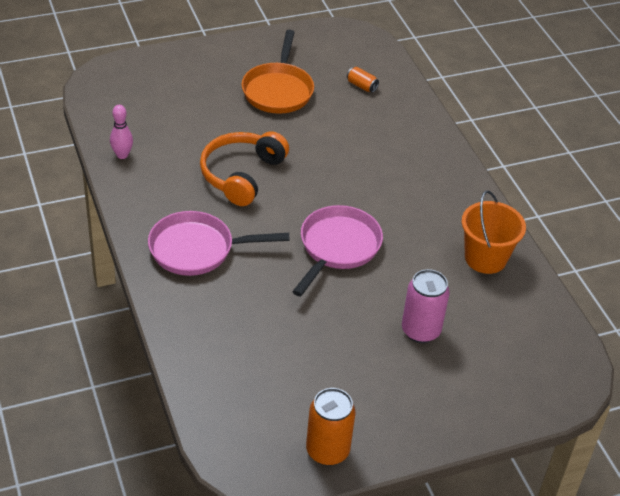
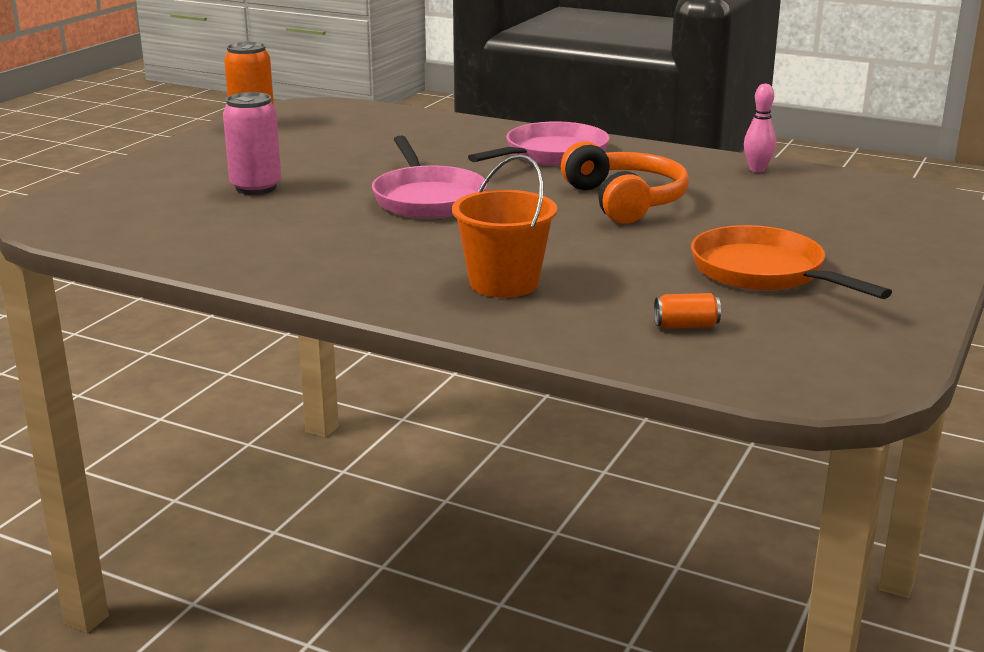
camera: 140 degrees right, 20 degrees down
orange bucket [461,190,526,274] -> orange bucket moved to [452,154,557,298]

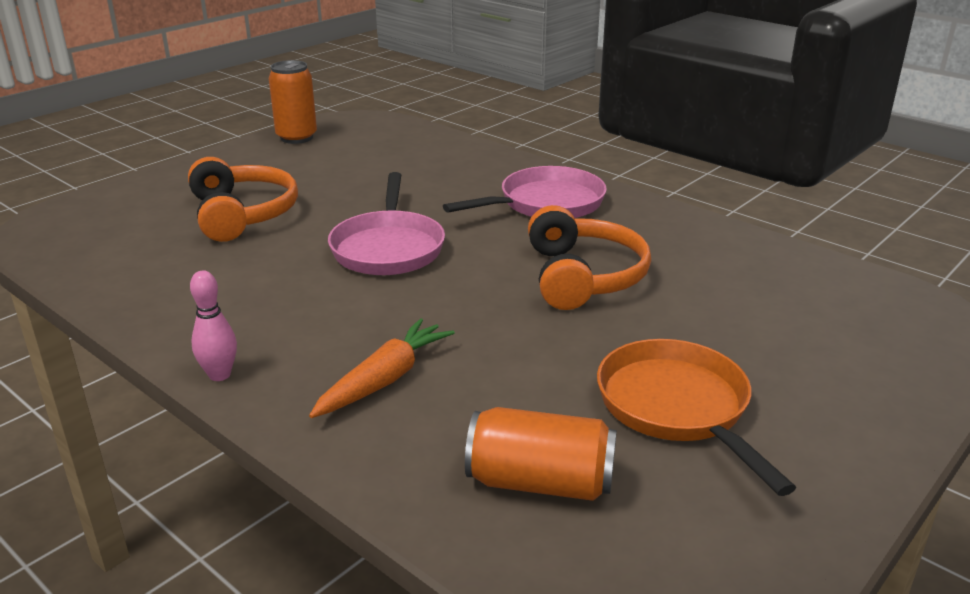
camera: 15 degrees right, 5 degrees up
pink can [223,92,281,195] -> orange headphones [188,157,298,242]
orange bucket [452,154,557,298] -> orange carrot [309,318,455,418]
orange can [654,293,721,329] -> orange can [465,407,617,501], size x1.95
pink bowling pin [744,84,776,172] -> pink bowling pin moved to [190,270,237,381]

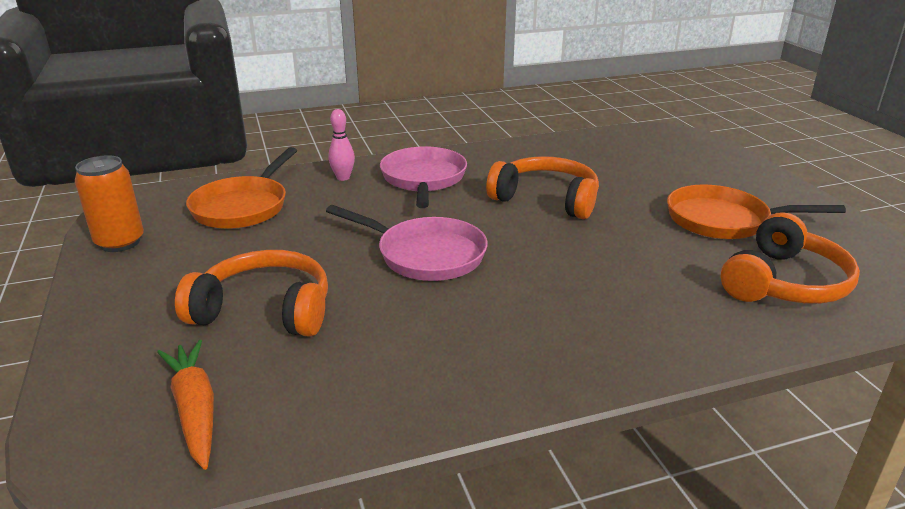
camera: 60 degrees left, 0 degrees up
pink bowling pin [190,270,237,381] -> pink bowling pin moved to [328,109,355,181]
orange carrot [309,318,455,418] -> orange carrot moved to [157,340,214,470]
orange can [465,407,617,501] -> orange headphones [720,212,860,304]
none -> orange pan [186,147,297,229]

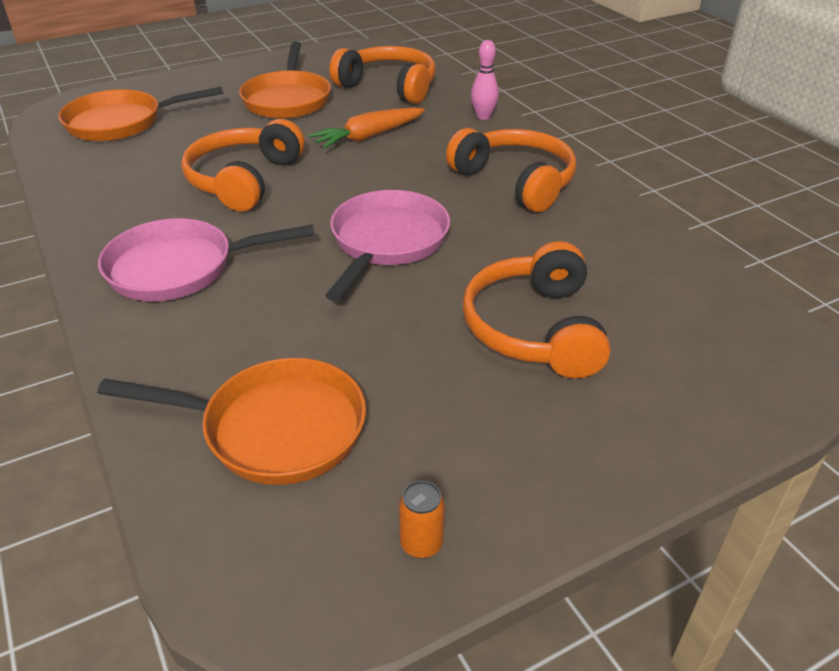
camera: 100 degrees left, 10 degrees up
orange can [75,155,144,252] -> orange can [399,481,445,559], size x0.51
orange carrot [157,340,214,470] -> orange carrot moved to [309,107,425,149]
pink bowling pin [328,109,355,181] -> pink bowling pin moved to [471,40,499,120]
none -> orange pan [58,87,223,141]
none -> orange headphones [446,128,576,212]

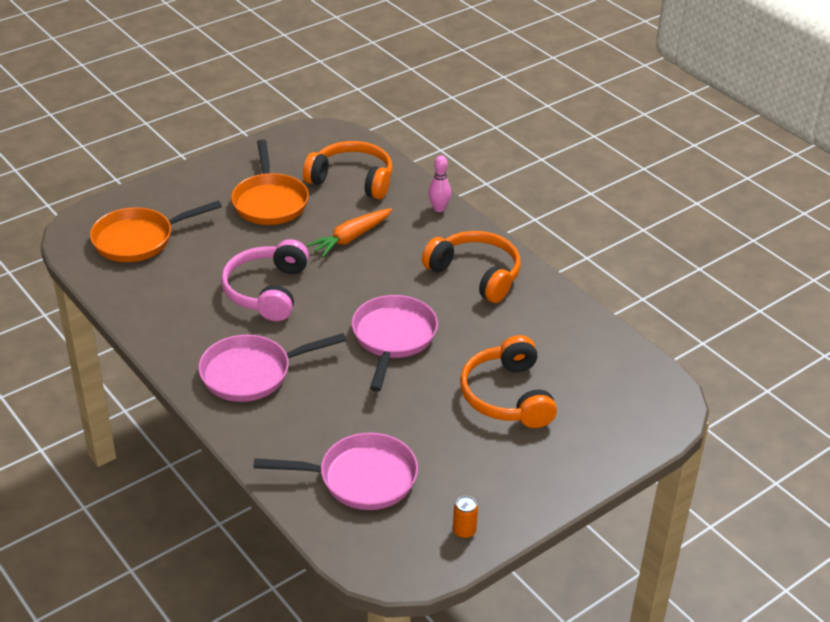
camera: 10 degrees left, 0 degrees up
orange pan [97,358,366,485] -> pink pan [253,433,418,510]
orange headphones [181,119,305,212] -> pink headphones [221,239,309,321]

